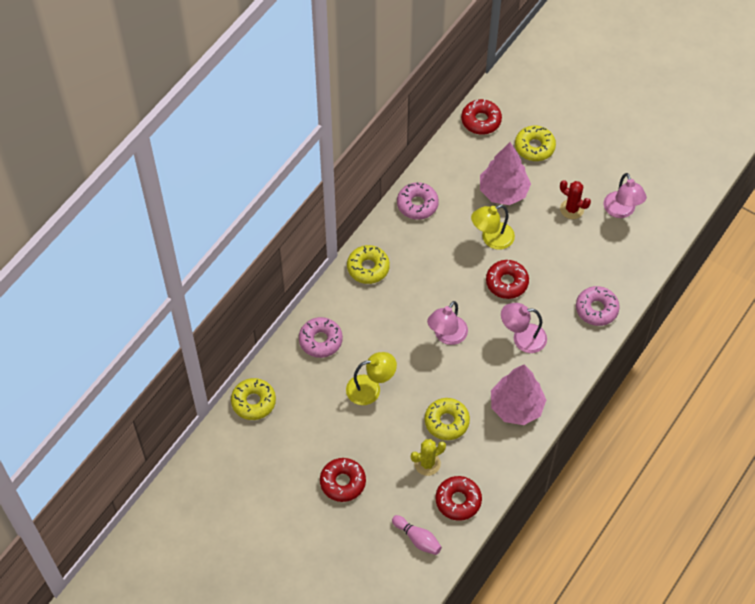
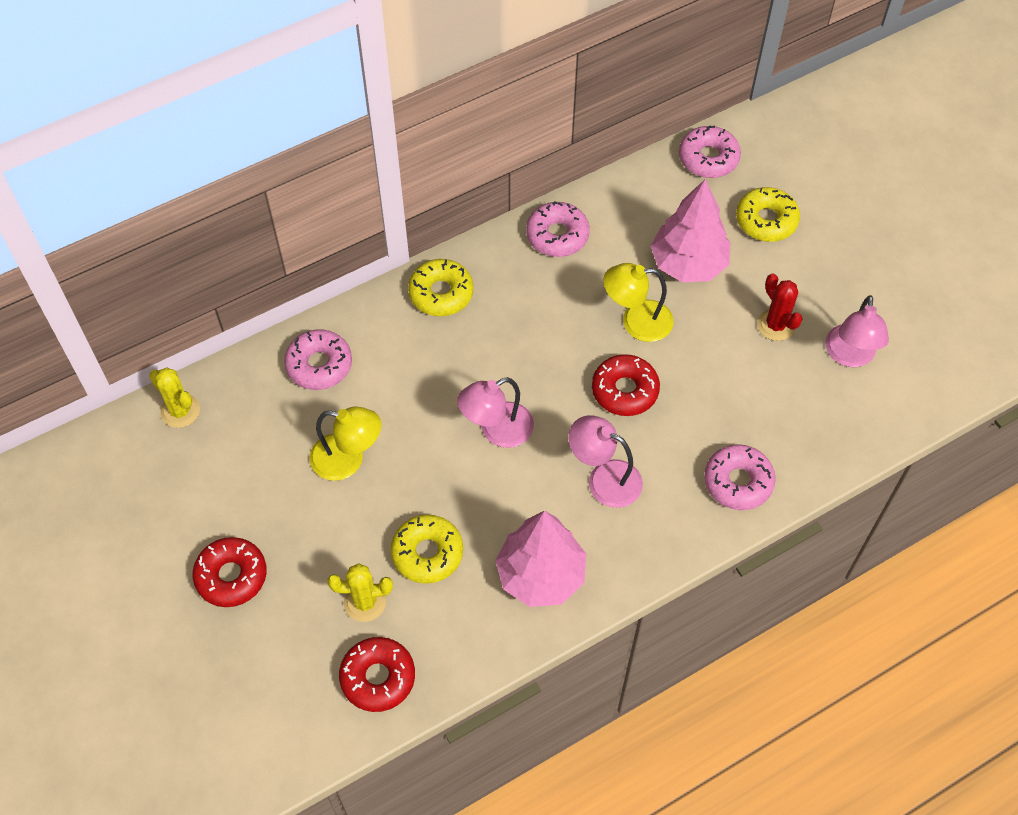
camera: 25 degrees right, 0 degrees up
yellow donut [231,378,276,420] -> yellow cactus [149,367,200,428]
pink bowling pin [392,515,442,555] -> none
red donut [461,99,502,135] -> pink donut [679,125,741,178]

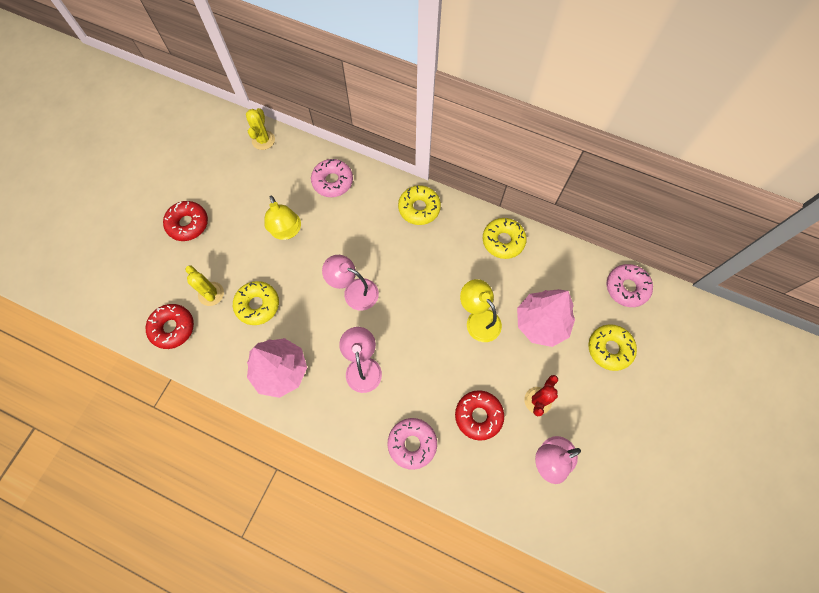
camera: 55 degrees right, 10 degrees up
pink donut [526,201,590,257] -> yellow donut [483,218,527,259]
red donut [592,354,660,416] -> red donut moved to [455,390,504,441]

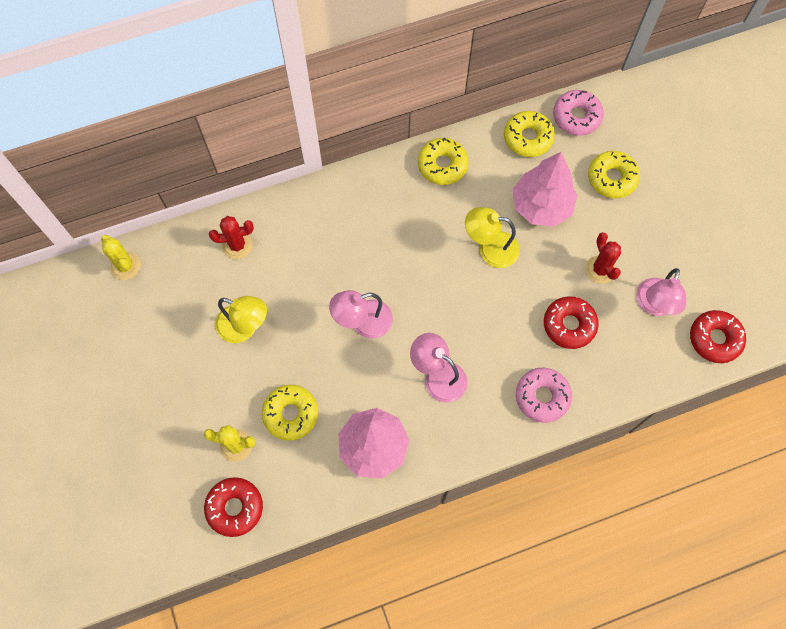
camera: 45 degrees left, 0 degrees up
red donut [163,201,208,241] -> red donut moved to [690,310,746,363]
pink donut [311,159,353,197] -> red cactus [209,216,254,259]
yellow donut [398,185,441,225] -> yellow donut moved to [504,111,555,157]

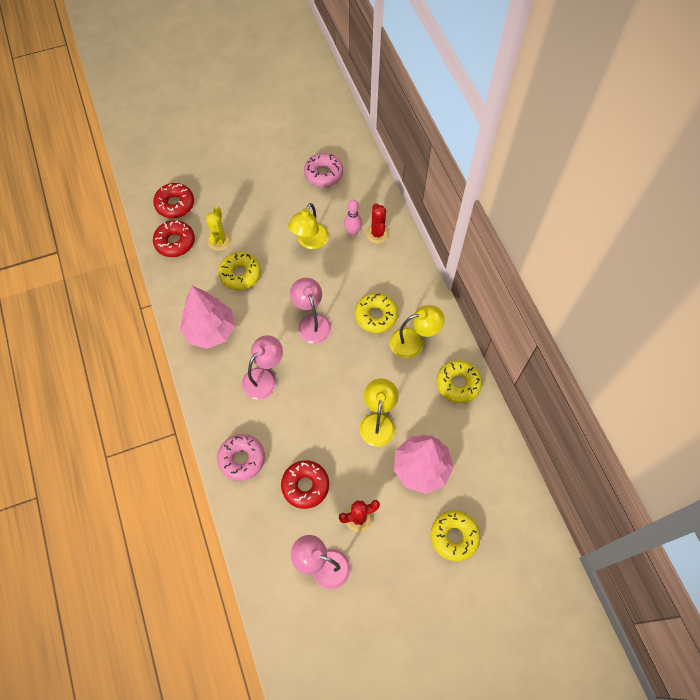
camera: 90 degrees right, 5 degrees down
yellow cactus [101,235,141,280] -> none
yellow donut [504,111,555,157] -> yellow donut moved to [355,293,398,333]
pink donut [553,90,604,136] -> pink donut moved to [304,153,343,187]
red donut [690,310,746,363] -> red donut moved to [153,183,194,218]
none -> pink bowling pin [344,200,362,236]
none -> yellow lamp [390,305,445,358]

